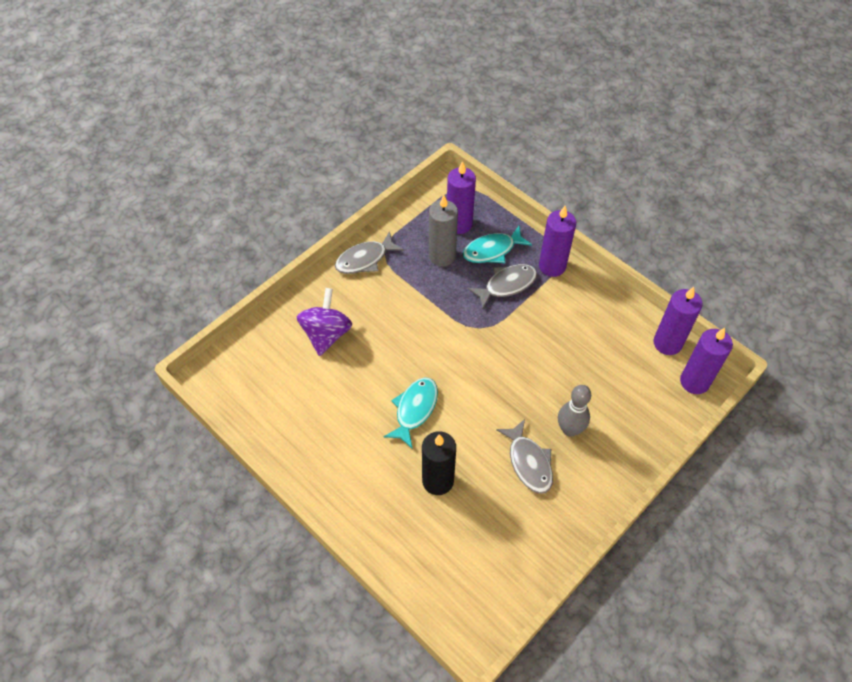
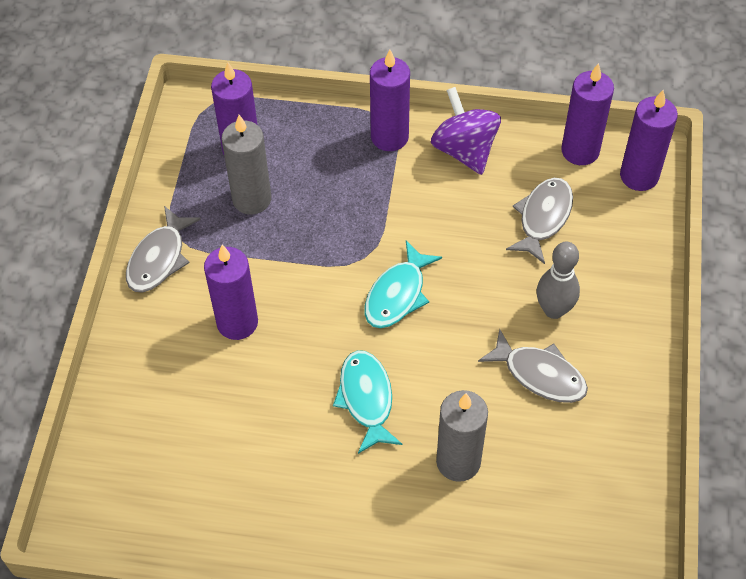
camera: 35 degrees left, 0 degrees up
purple spinning top [297,288,352,356] -> purple spinning top moved to [431,87,501,175]
black candle [422,431,456,495] -> grey candle [436,390,488,482]
turquoise fish [463,226,532,263] -> turquoise fish moved to [365,241,442,328]
grey fish [468,264,537,309] -> grey fish moved to [506,178,573,264]
none -> purple candle [204,245,258,340]

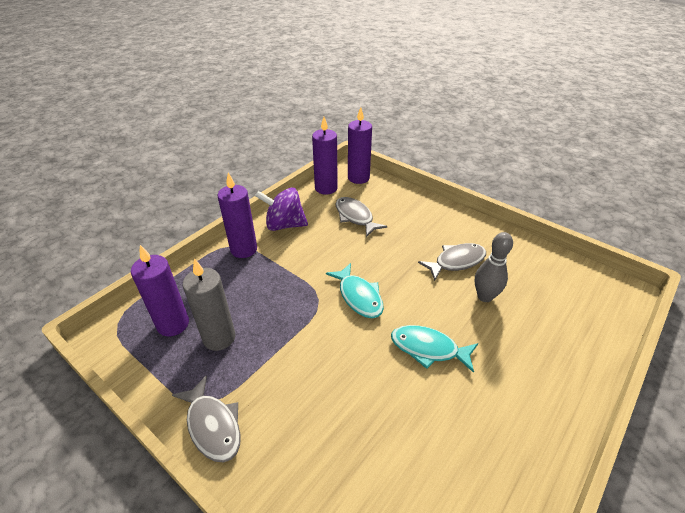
camera: 60 degrees left, 15 degrees down
purple candle [204,245,258,340] -> none
grey candle [436,390,488,482] -> none
grey bowling pin [537,242,580,319] -> grey bowling pin moved to [475,232,513,302]

